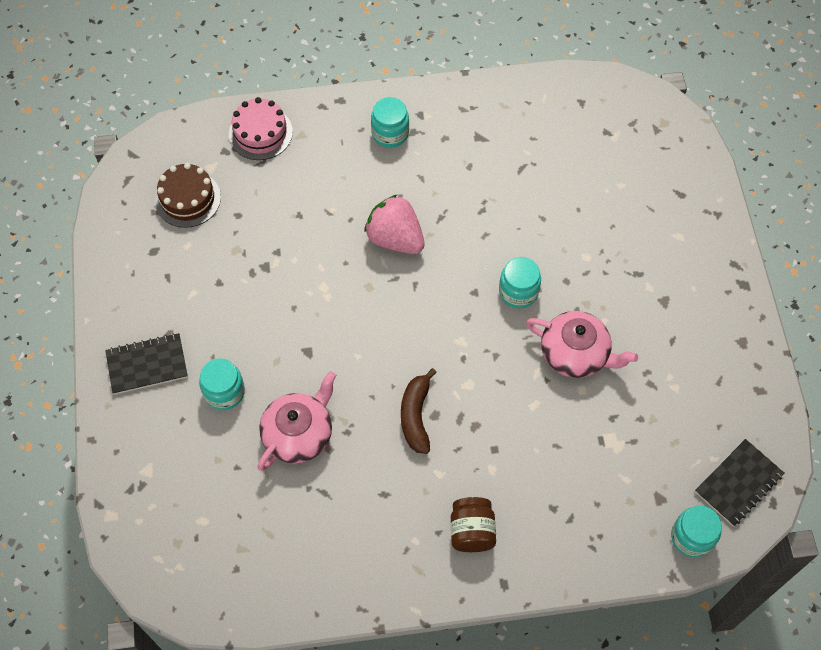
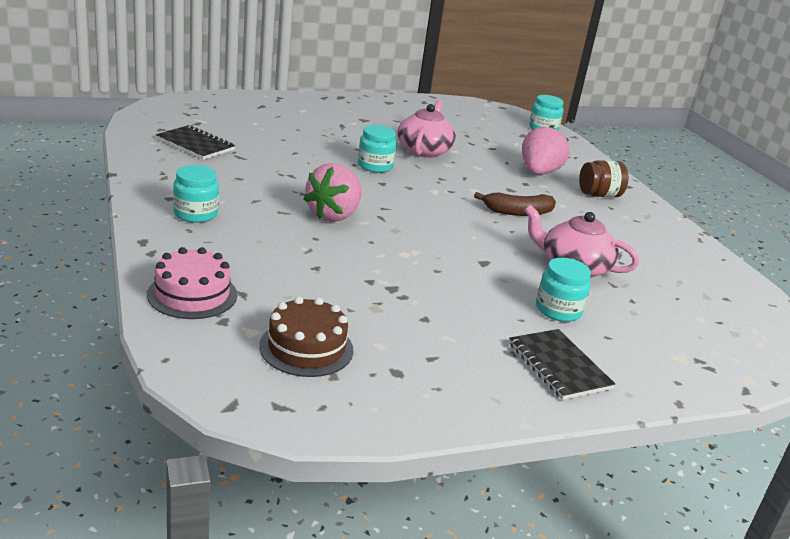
camera: 105 degrees left, 35 degrees down
black notebook [695,439,784,526] -> black notebook moved to [156,125,235,160]
none -> pink strawberry [522,125,569,175]

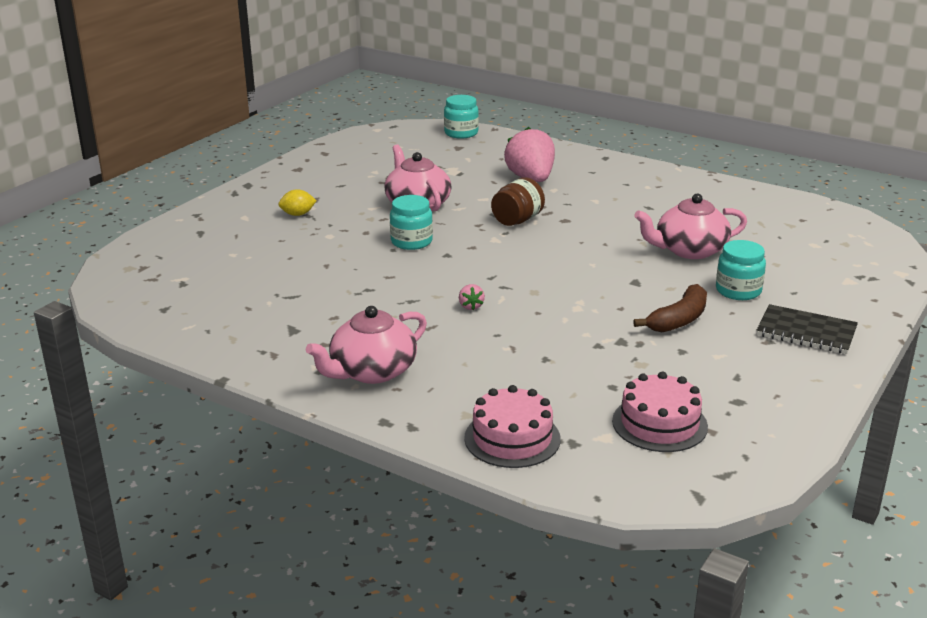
camera: 35 degrees left, 0 degrees up
black notebook [156,125,235,160] -> none
turquoise jar [173,165,219,223] -> pink teapot [306,306,427,384]
brown cake [259,297,354,377] -> pink cake [612,372,708,452]
pink strawberry [303,163,362,222] -> pink strawberry [459,284,485,310], size x0.41
brown banana [474,192,556,216] -> brown banana moved to [633,284,707,332]
brown jar [579,160,628,197] -> brown jar moved to [491,177,545,226]
none -> yellow lemon [278,189,317,216]

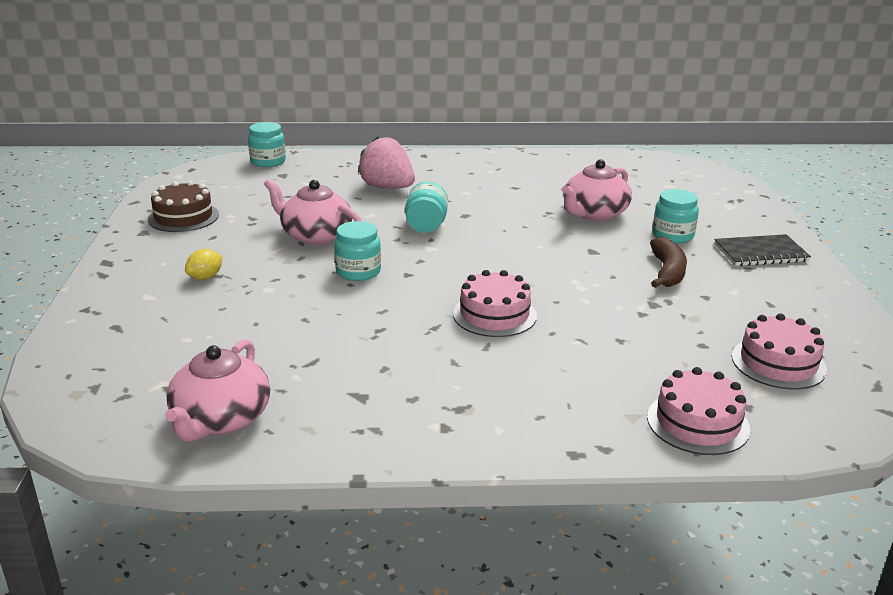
camera: 35 degrees left, 0 degrees up
pink teapot [306,306,427,384] -> pink teapot moved to [165,340,270,442]
pink strawberry [459,284,485,310] -> pink cake [453,270,537,337]
brown jar [491,177,545,226] -> turquoise jar [405,182,448,233]
none -> brown cake [148,181,219,232]

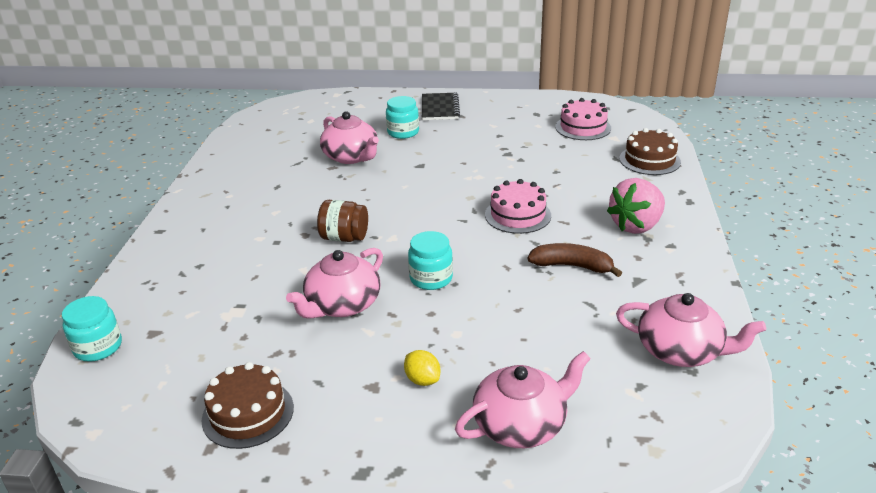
camera: 80 degrees left, 5 degrees up
pink strawberry [358,136,415,188] -> pink strawberry moved to [607,178,665,234]
turquoise jar [405,182,448,233] -> brown jar [317,200,368,242]
pink cake [647,367,750,455] -> brown cake [619,128,681,175]
brown banana [650,237,687,288] -> brown banana moved to [527,243,622,277]
none -> pink teapot [455,351,591,448]

